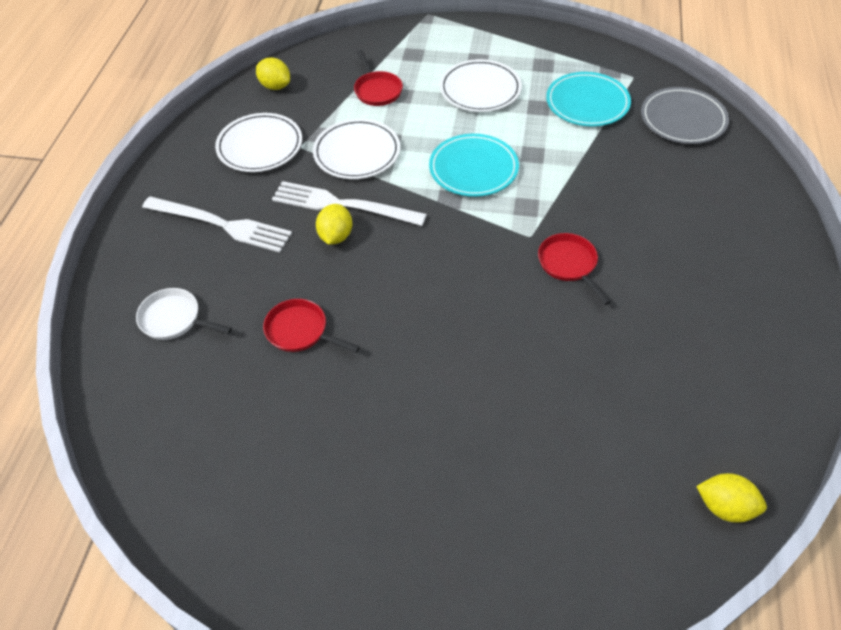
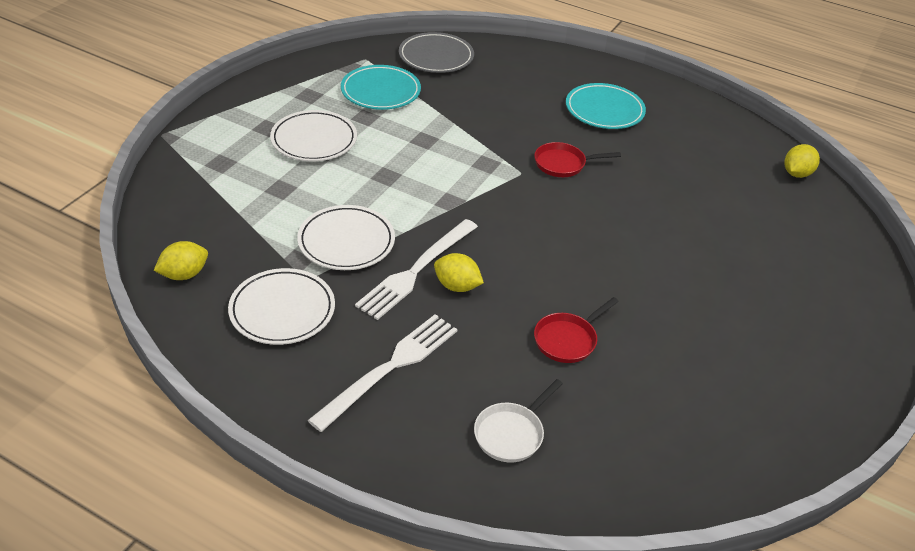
camera: 75 degrees left, 10 degrees down
red pan [354,50,403,106] -> none
turquoise plate [429,134,519,197] -> turquoise plate moved to [566,83,646,129]

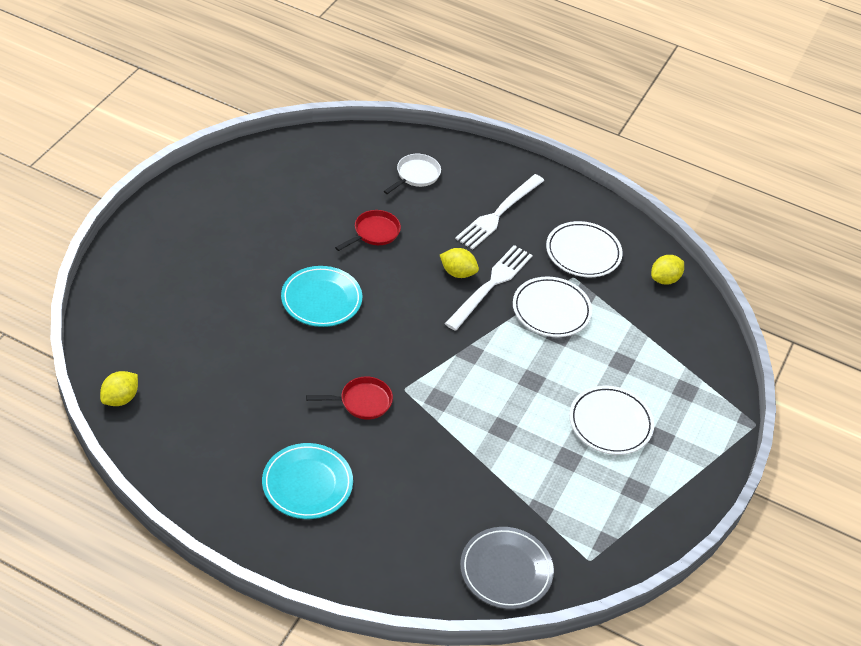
camera: 175 degrees right, 5 degrees up
turquoise plate [341,65,421,110] -> turquoise plate moved to [281,266,362,327]

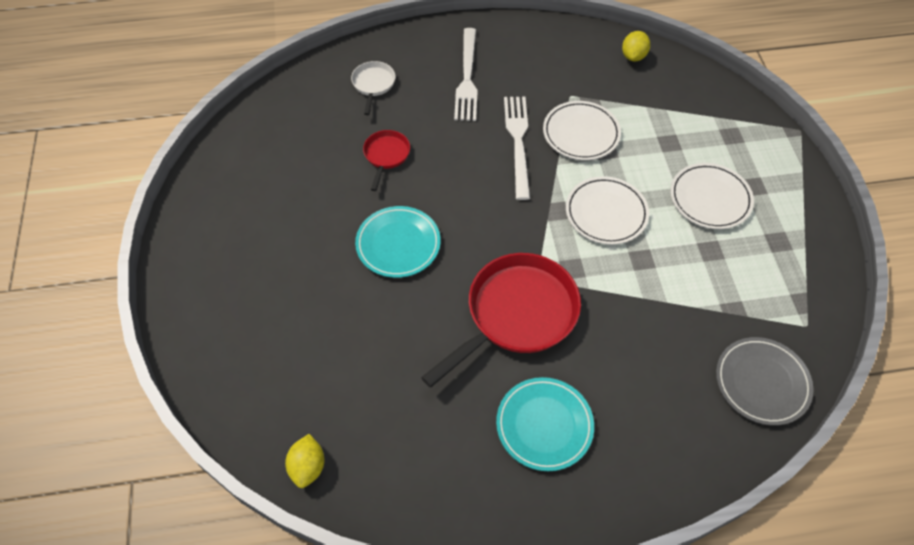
camera: 30 degrees left, 10 degrees up
red pan [306,377,393,419] -> red pan [421,253,581,388], size x2.07
yellow lemon [440,248,479,278] -> none
white plate [546,221,623,277] -> white plate moved to [566,176,649,245]

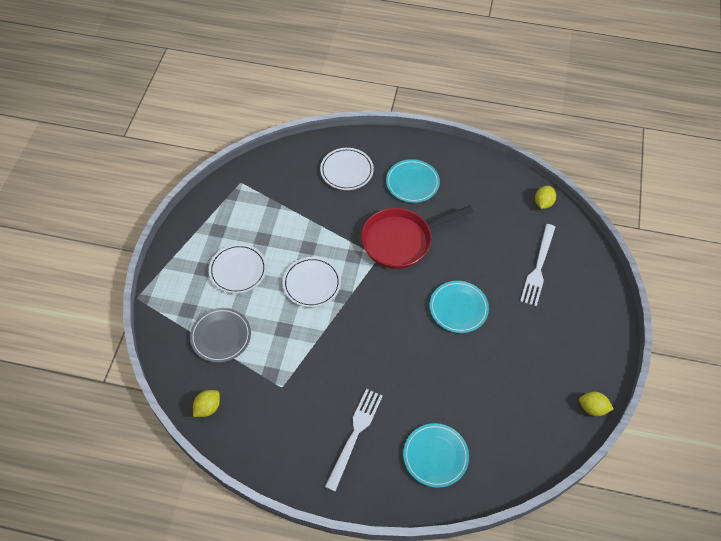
camera: 160 degrees left, 0 degrees up
white pan [351,61,396,115] -> turquoise plate [403,423,469,488]
red pan [363,130,410,191] -> none
white fork [504,97,530,200] -> white fork moved to [520,224,555,306]
white plate [543,101,621,160] -> white plate moved to [320,148,374,190]
grey plate [716,337,813,426] -> grey plate moved to [190,308,251,363]
none -> yellow lemon [579,392,614,416]

